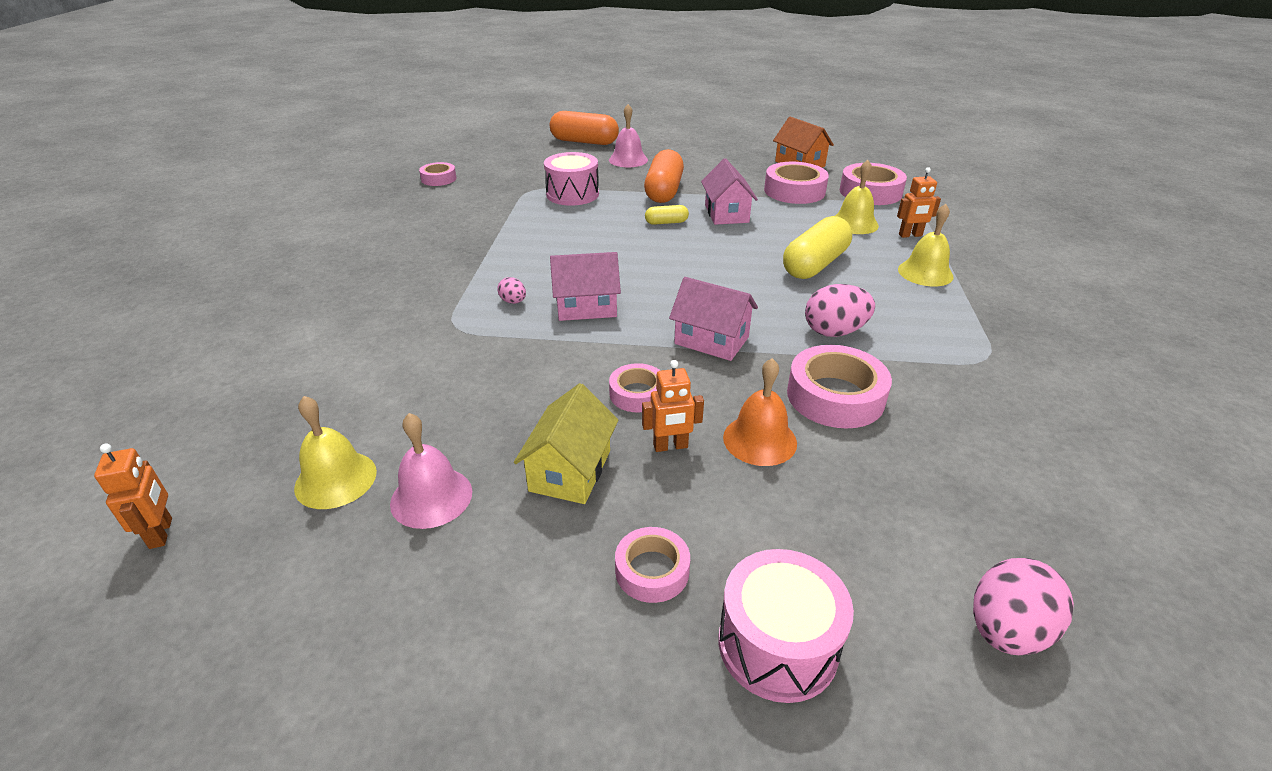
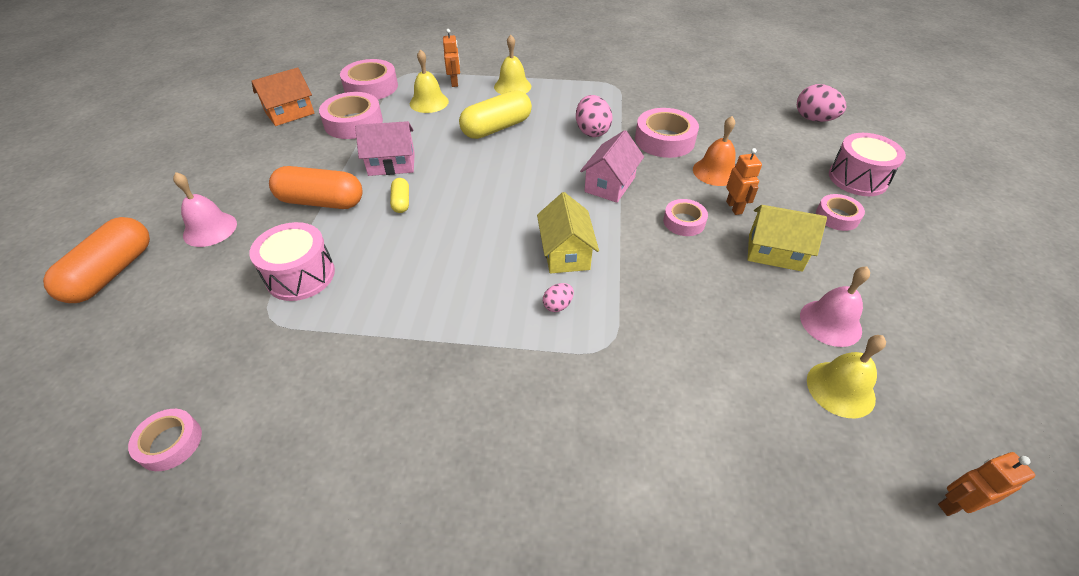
camera: 90 degrees left, 10 degrees up
pink house [550,252,621,321] -> yellow house [537,192,599,274]
yellow capsule [783,216,852,279] -> yellow capsule turned 75 degrees counterclockwise [459,90,532,139]

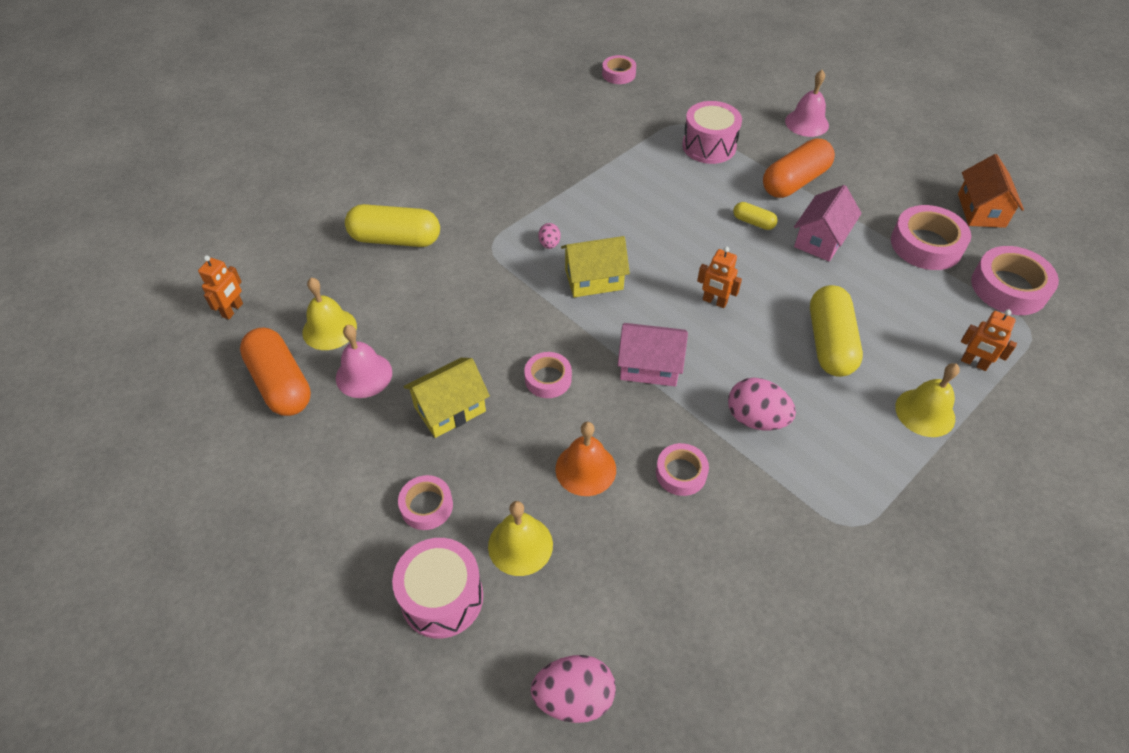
camera: 130 degrees right, 5 degrees up
orange capsule [43,217,150,303] -> orange capsule moved to [240,327,311,416]
yellow bell [410,49,449,113] -> yellow bell moved to [488,501,553,576]
yellow house [537,192,599,274] -> yellow house turned 45 degrees counterclockwise [561,236,630,297]
pink house [580,130,644,203] -> pink house turned 60 degrees counterclockwise [618,323,688,386]
pink tape [635,108,699,158] -> pink tape [656,443,709,496], size x0.59
orange robot [726,148,762,215] -> orange robot moved to [697,246,742,308]
none -> yellow capsule [345,204,440,247]

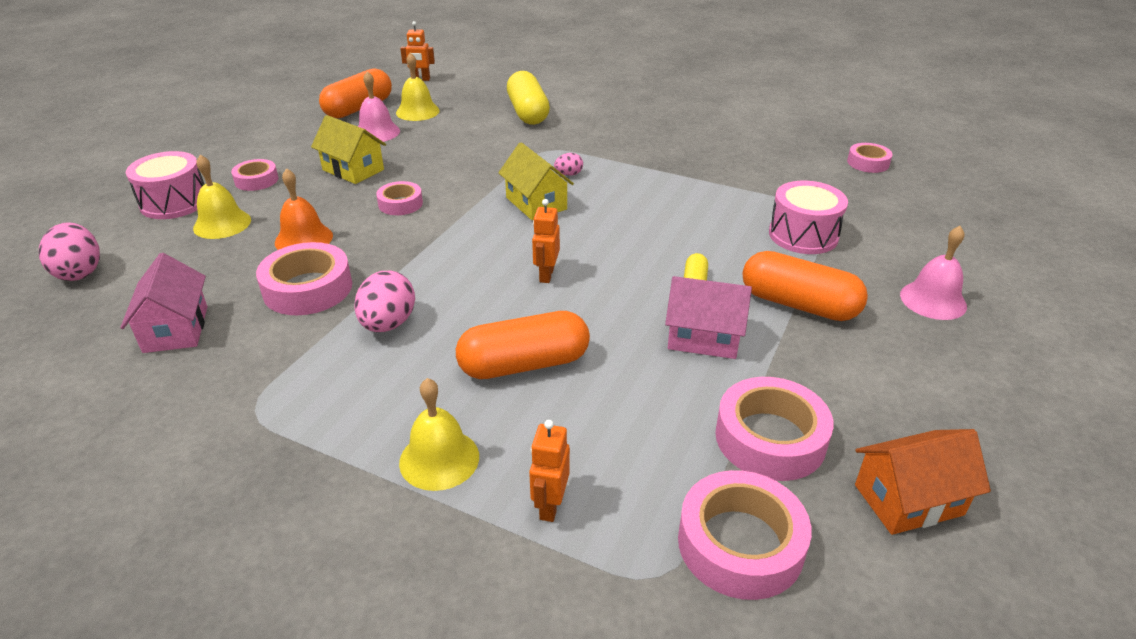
camera: 70 degrees right, 15 degrees down
pink house [618,323,688,386] -> pink house moved to [120,253,207,353]
pink tape [656,443,709,496] -> pink tape [256,242,352,315], size x1.69
yellow capsule [810,285,863,377] -> orange capsule [456,311,590,379]

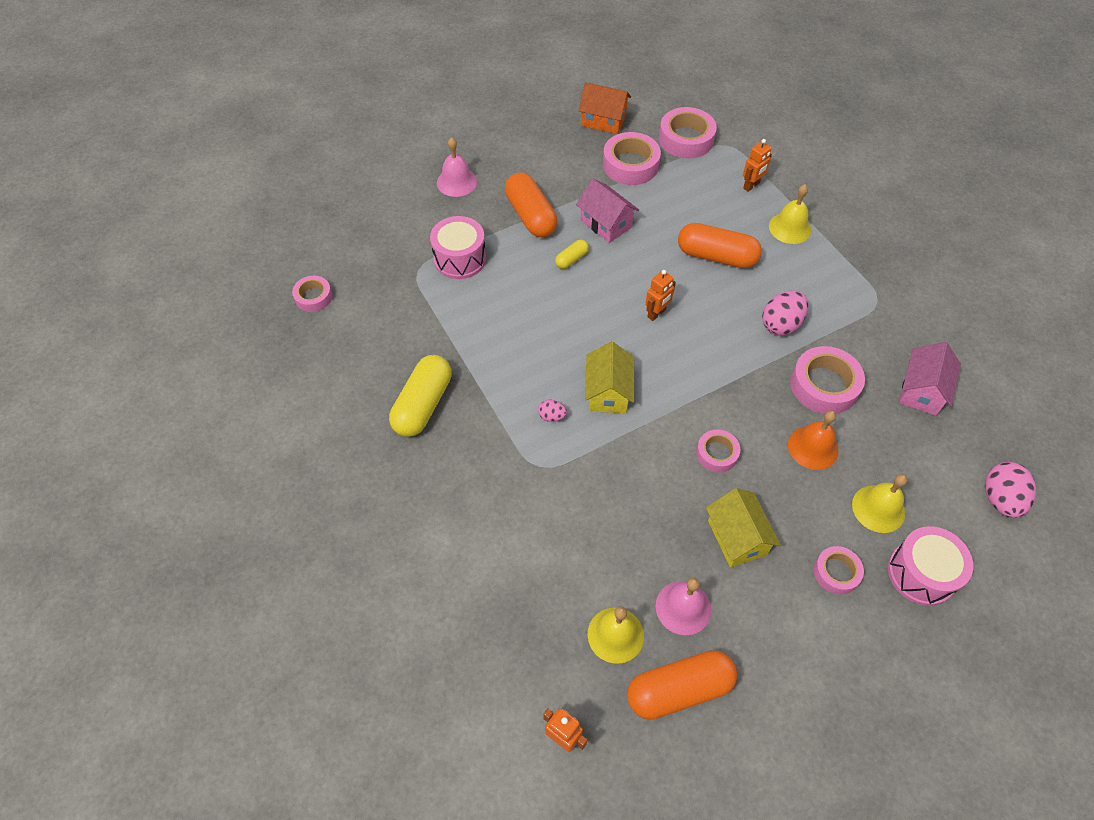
camera: 145 degrees left, 20 degrees up
yellow capsule [507,71,550,125] -> yellow capsule moved to [389,355,452,437]

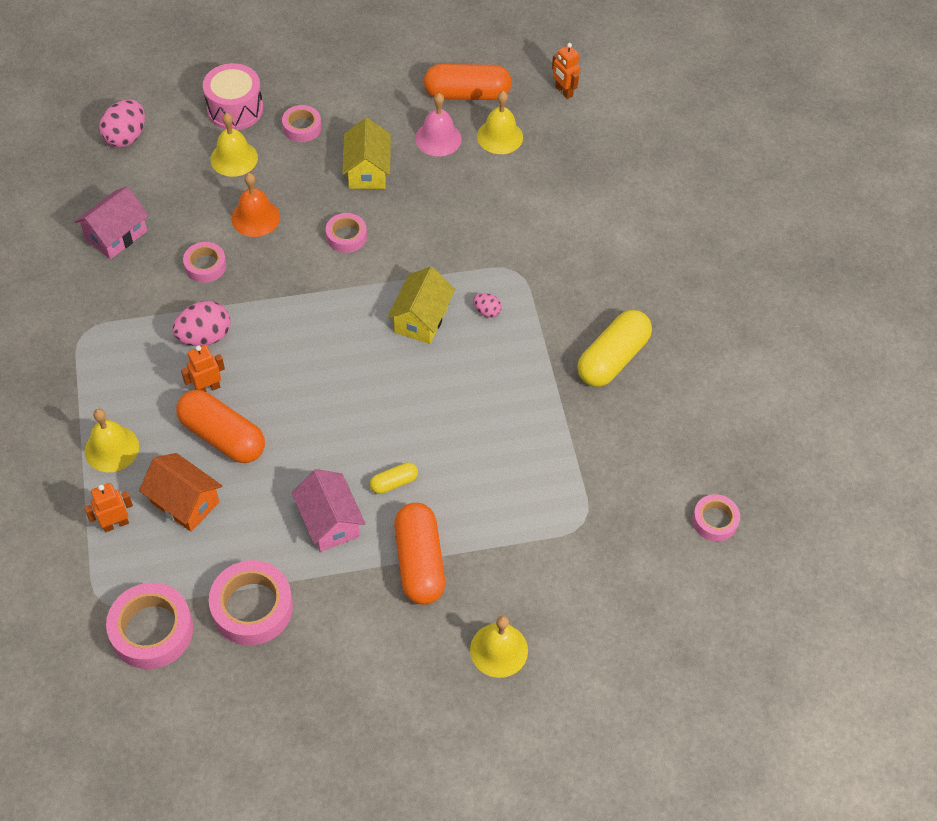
camera: 165 degrees left, 0 degrees up
pink drum [430,216,486,279] -> none
pink bell [437,137,477,197] -> yellow bell [470,616,528,678]
orange house [578,82,631,134] -> orange house moved to [139,453,222,532]
orange robot [645,270,676,321] -> orange robot moved to [181,345,225,392]
pink tape [790,346,865,414] -> pink tape [183,242,226,283], size x0.59

